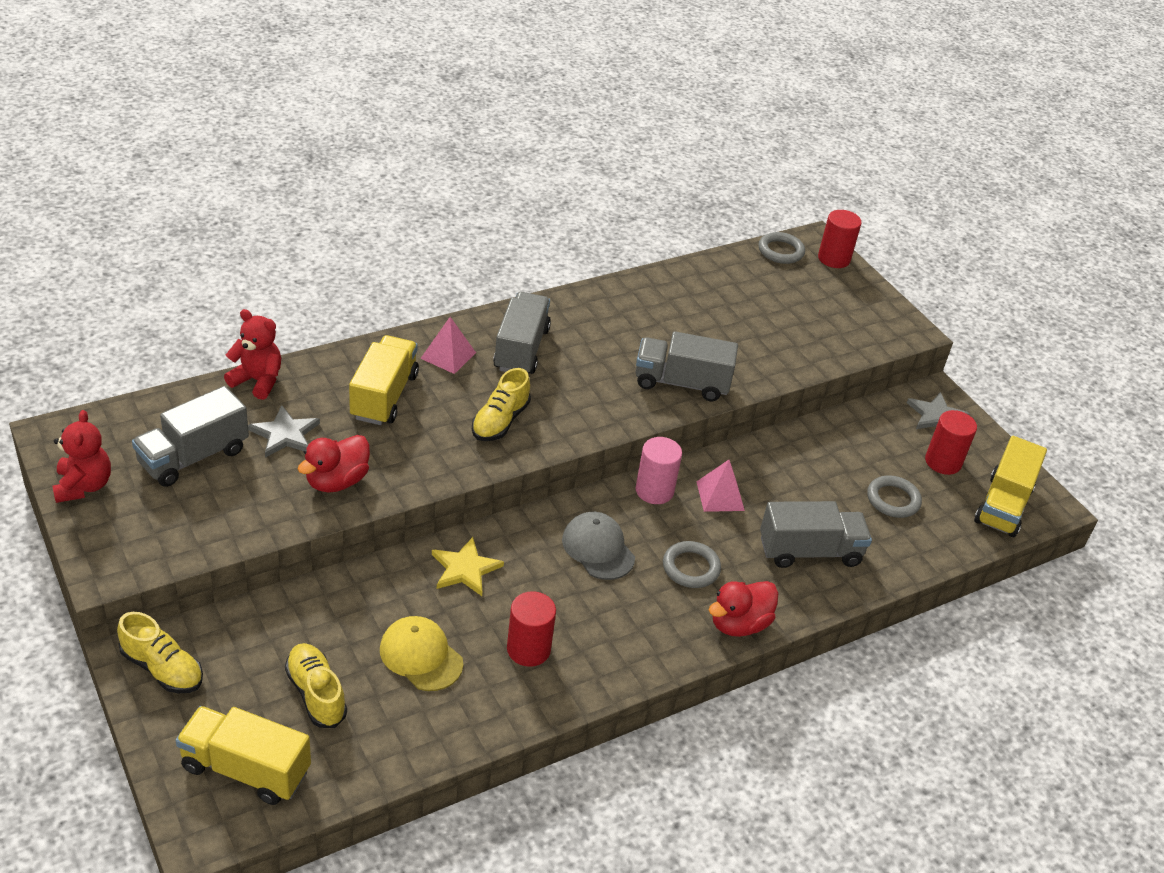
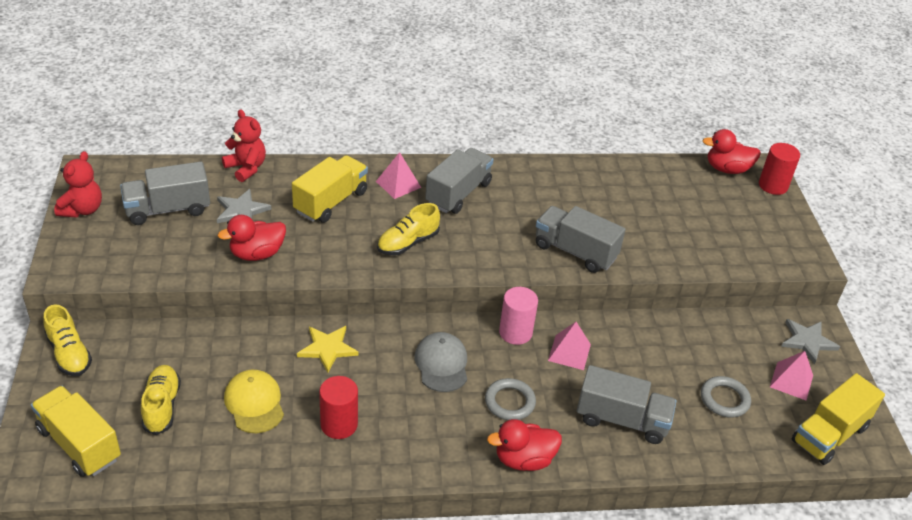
camera: 25 degrees right, 0 degrees up
grey ring [758,232,805,264] -> red duck [703,129,761,174]
red cylinder [925,410,977,475] -> pink pyramid [770,351,813,401]

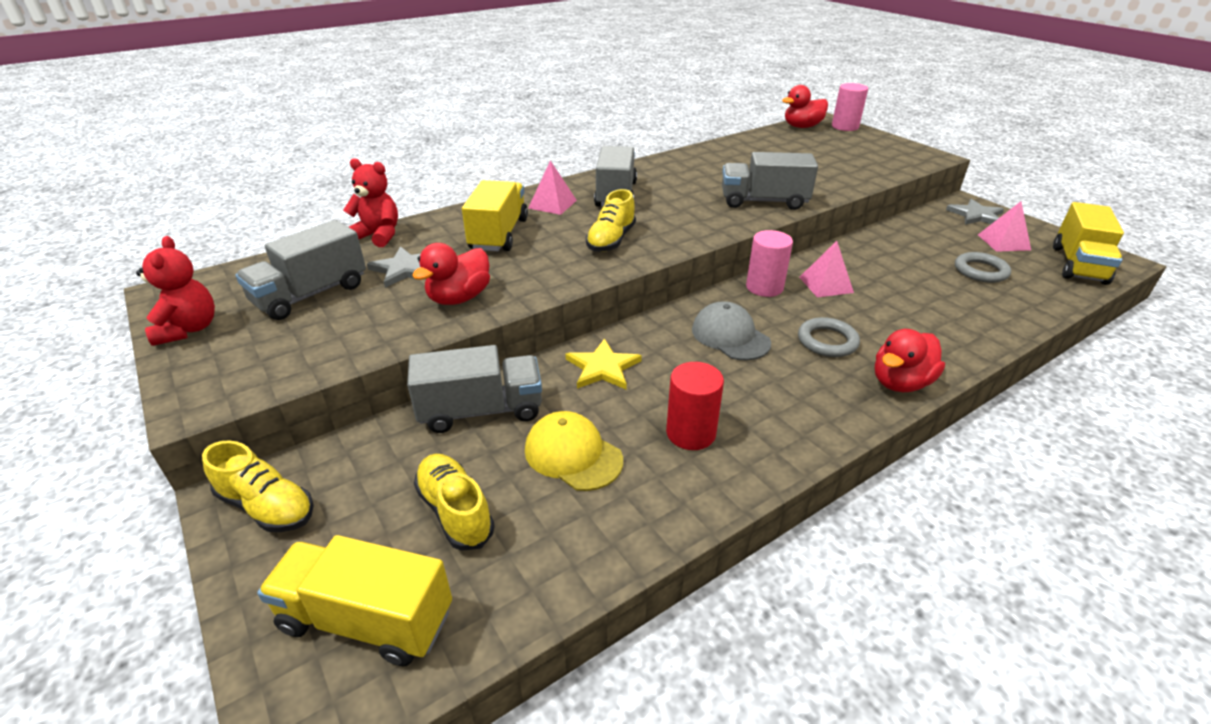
camera: 25 degrees left, 5 degrees down
grey truck [577,365,677,444] -> grey truck moved to [407,345,542,433]
red cylinder [759,143,800,195] -> pink cylinder [832,83,868,131]

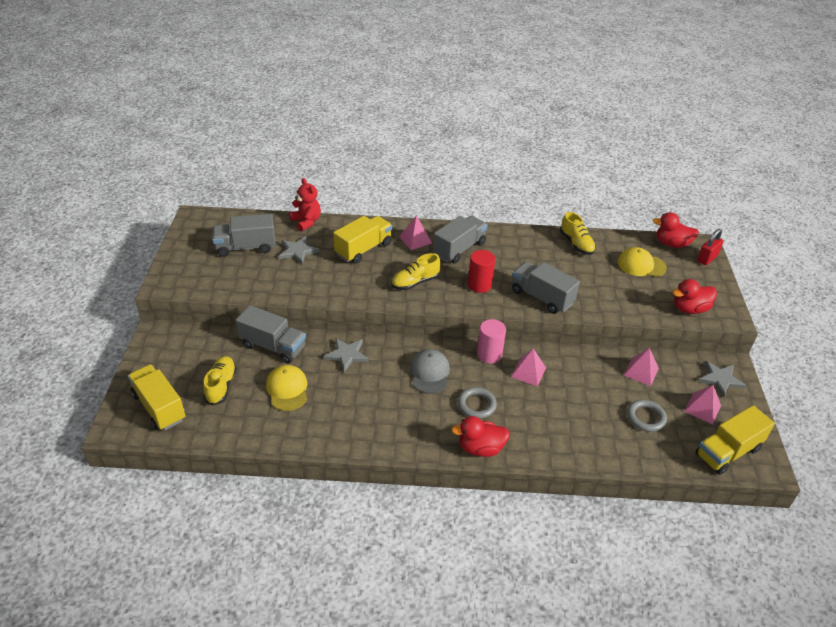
camera: 35 degrees right, 5 degrees up
red teddy bear [136,236,215,346] -> none
yellow shoe [202,440,314,532] -> yellow shoe moved to [560,212,596,255]
red duck [412,243,490,305] -> red duck moved to [672,279,717,314]
yellow star [565,338,642,390] -> grey star [323,338,369,372]
red cylinder [666,362,724,450] -> red cylinder moved to [468,250,495,293]
pink cylinder [832,83,868,131] -> red padlock [697,229,724,265]
none -> yellow cap [618,247,667,277]
none -> pink pyramid [624,348,659,386]

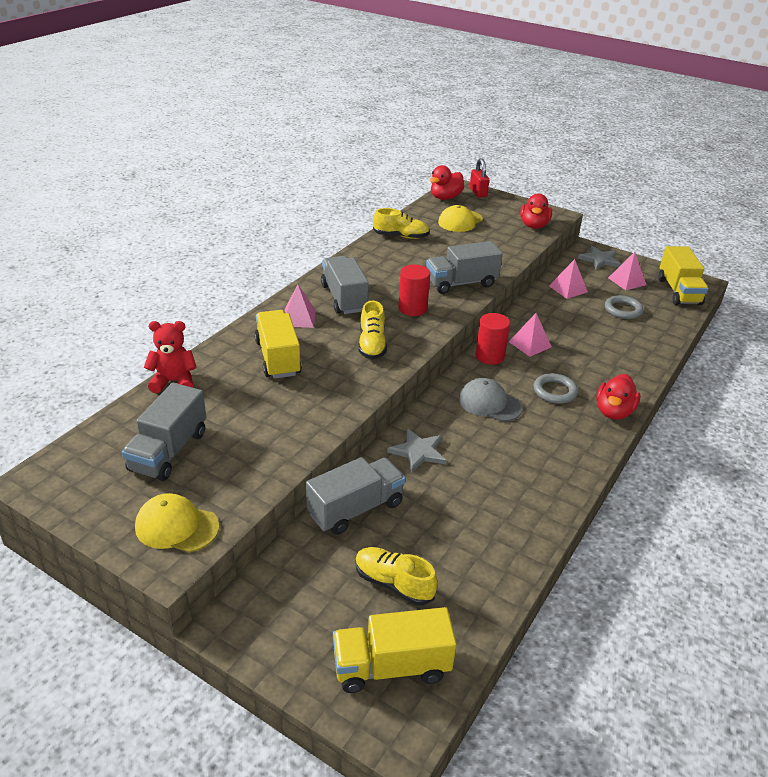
camera: 60 degrees left, 5 degrees down
yellow cap [266,365,307,411] -> yellow cap moved to [135,493,219,552]
grey star [279,236,320,265] -> none
pink cylinder [477,319,506,364] -> red cylinder [476,313,510,365]

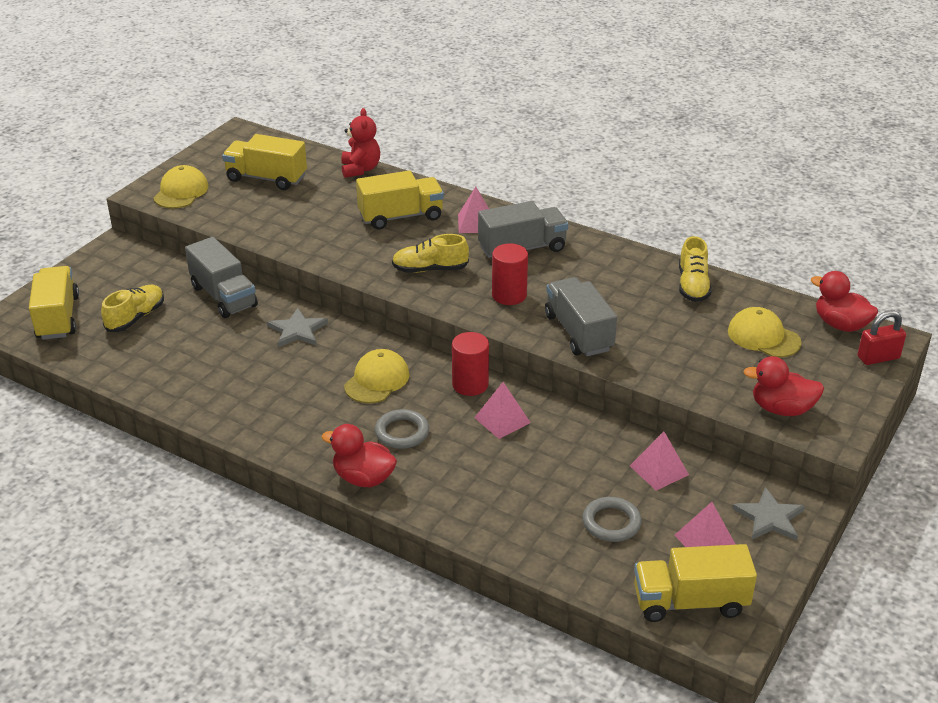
camera: 90 degrees right, 0 degrees up
grey truck [122,383,206,481] -> yellow truck [222,134,307,190]
grey cap [459,378,523,422] -> yellow cap [344,349,410,403]

